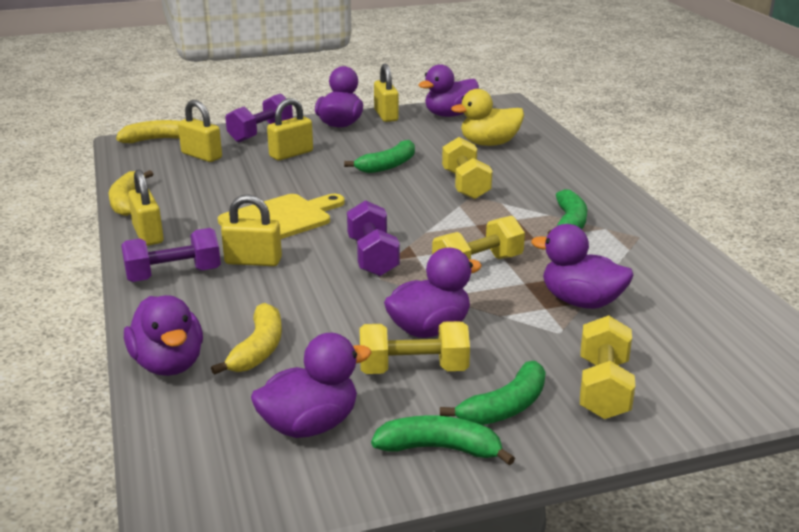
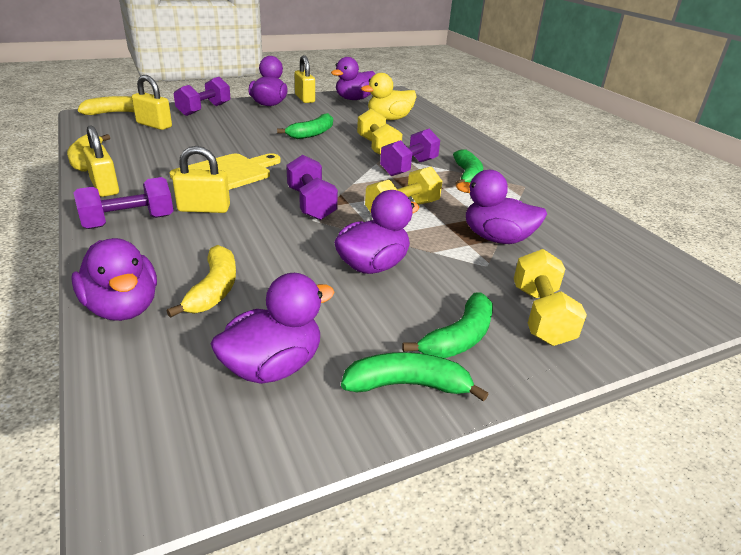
camera: 10 degrees left, 5 degrees up
yellow padlock [267,98,313,160] -> none
yellow dumbbell [360,321,470,374] -> none
none -> purple dumbbell [380,129,440,176]

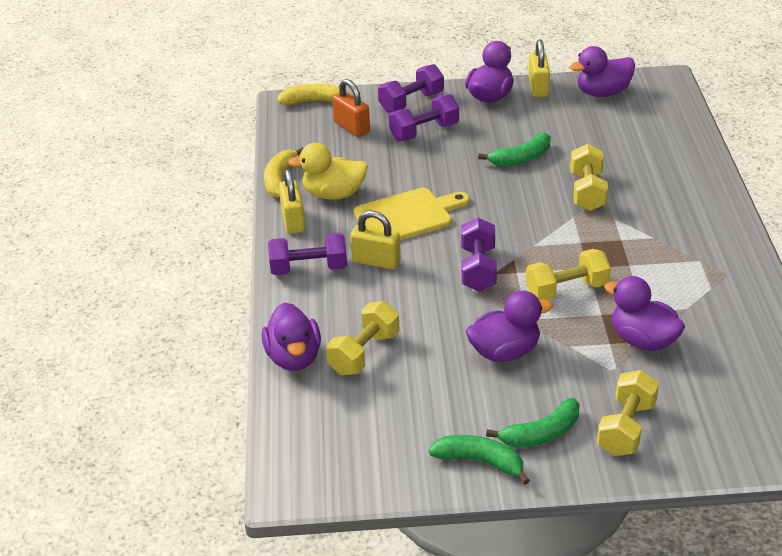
camera: 25 degrees right, 5 degrees up
yellow padlock [132,75,172,130] -> orange padlock [332,79,370,137]
yellow banana [167,245,236,318] -> yellow dumbbell [326,301,400,375]
purple duck [211,273,335,384] -> none
yellow duck [361,73,417,120] -> yellow duck moved to [288,143,368,200]
purple dumbbell [380,129,440,176] -> purple dumbbell moved to [389,94,459,141]
green banana [453,149,483,184] -> none

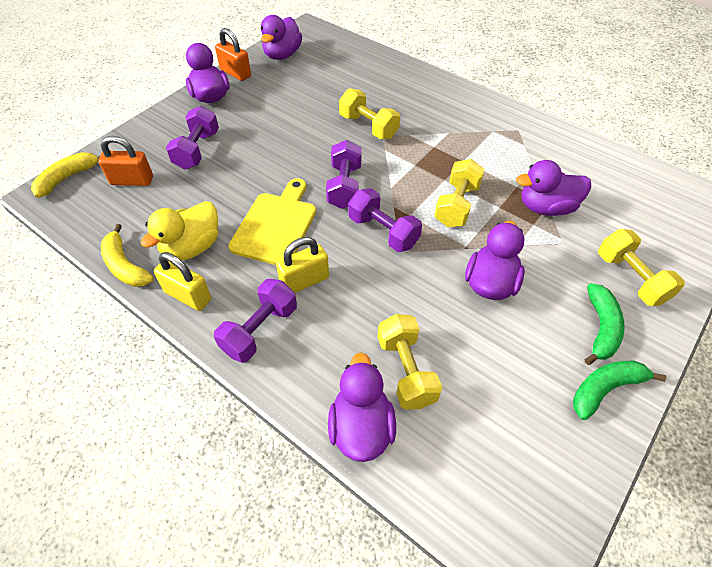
camera: 50 degrees left, 15 degrees up
purple duck [262,302,321,371] -> purple duck turned 120 degrees counterclockwise [328,352,396,462]
purple dumbbell [378,64,444,113] -> purple dumbbell moved to [326,140,362,209]
green banana [478,133,551,167] -> none
yellow padlock [529,39,550,97] -> orange padlock [215,28,251,81]

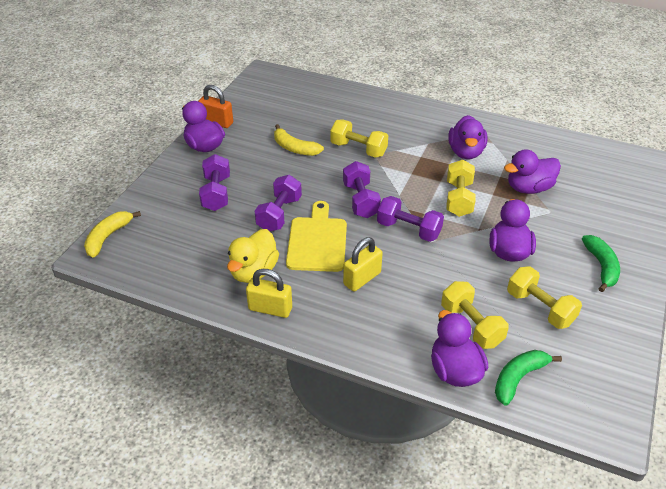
camera: 15 degrees left, 10 degrees down
orange padlock [98,136,153,186] -> none
yellow banana [101,224,154,287] -> yellow banana moved to [274,124,324,156]
purple dumbbell [214,279,297,363] -> purple dumbbell moved to [255,175,302,231]
purple duck [261,15,302,60] -> purple duck moved to [448,115,487,159]
green banana [573,361,666,420] -> green banana moved to [495,350,562,406]
yellow dumbbell [598,228,685,306] -> yellow dumbbell moved to [507,266,582,329]

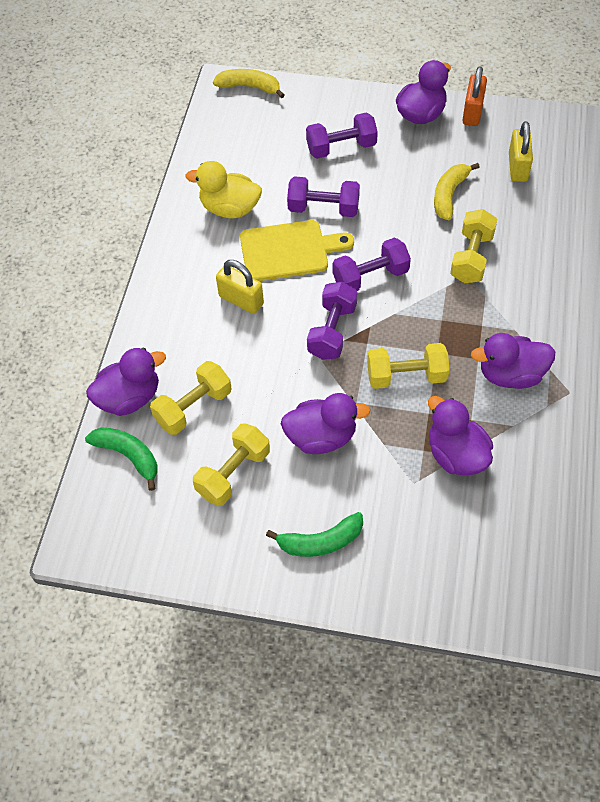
camera: 80 degrees right, 15 degrees up
yellow padlock [246,269,292,318] -> yellow padlock moved to [509,121,533,182]

